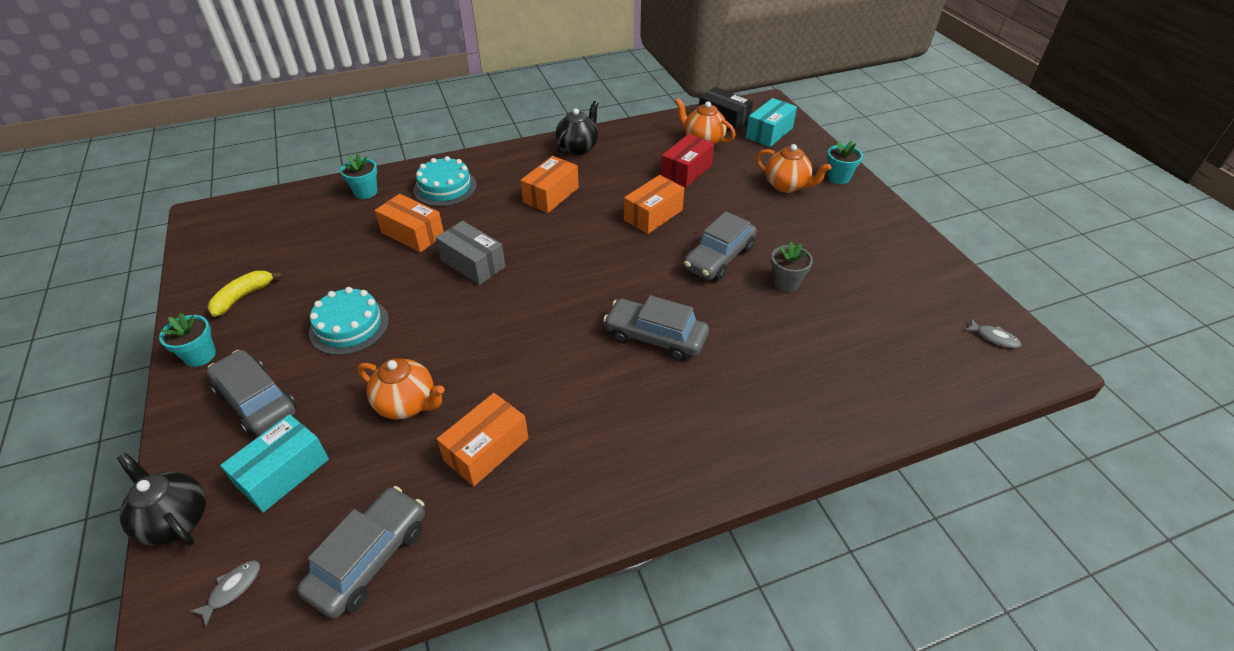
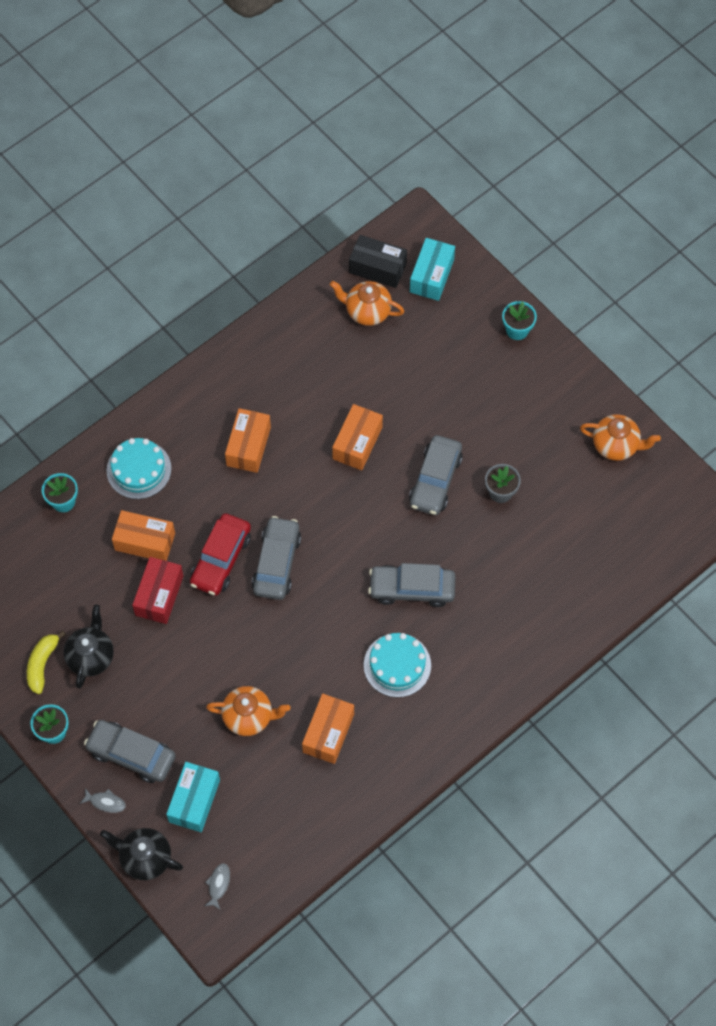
camera: 20 degrees left, 20 degrees up
grey car [297,486,425,619] -> grey car moved to [252,516,301,600]
turquoise cake [309,287,389,355] -> turquoise cake moved to [364,633,431,698]
grey box [436,221,505,285] -> red car [190,513,251,596]
black teapot [555,101,598,155] -> black teapot moved to [64,605,114,688]
red box [661,134,714,188] -> red box moved to [132,557,183,624]
orange teapot [756,144,831,193] -> orange teapot moved to [580,414,661,461]
grey fish [965,319,1021,348] -> grey fish moved to [80,788,126,813]

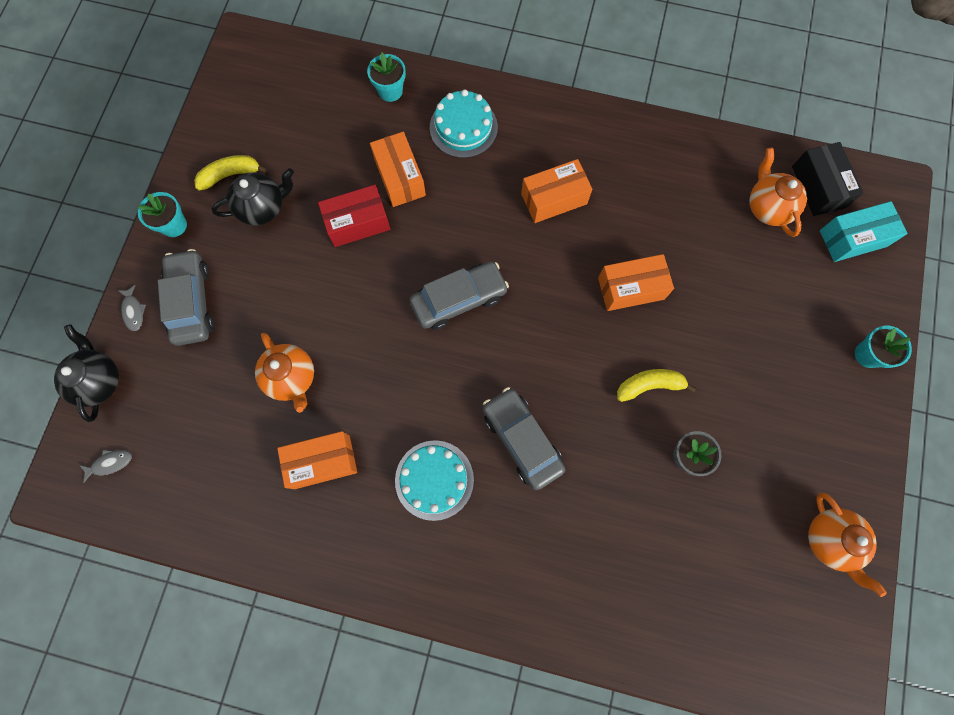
camera: 55 degrees right, 10 degrees up
turquoise box [166,762,220,832] -> none
red car [190,513,251,596] -> none
grey car [409,435,463,515] -> yellow banana [617,369,696,402]

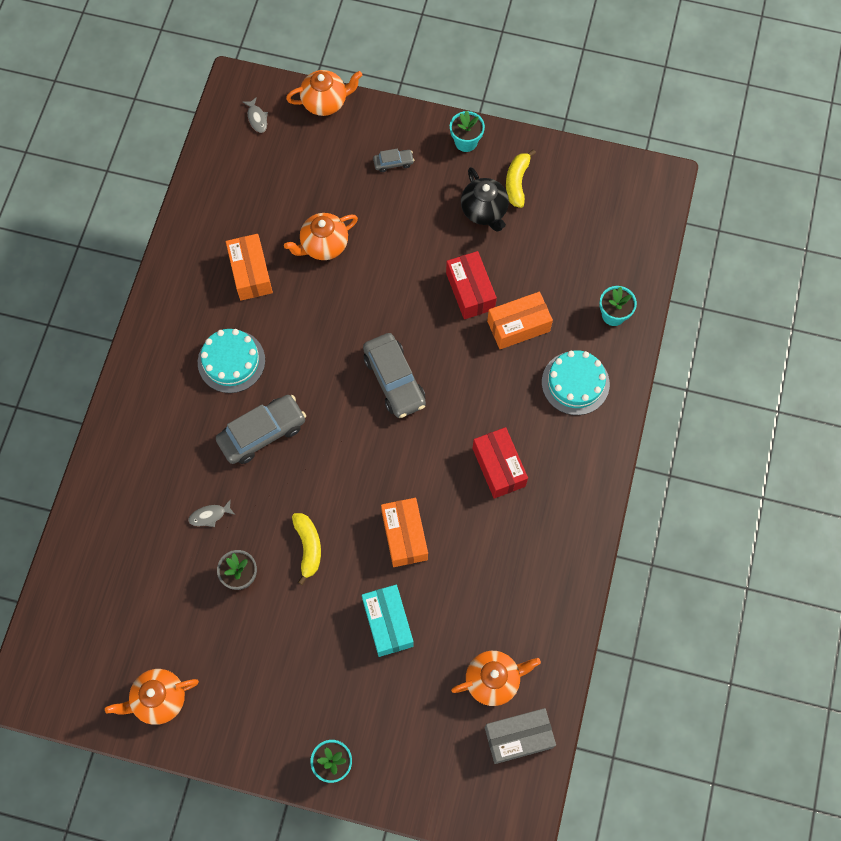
camera: 90 degrees right, 5 degrees down
black teapot [54,324,119,422] -> orange teapot [286,70,362,116]
grey fish [118,285,146,331] -> grey fish moved to [189,499,235,527]
grey car [158,249,214,346] -> grey car [373,149,414,172], size x0.48
yellow banana [194,155,268,191] -> yellow banana turned 150 degrees counterclockwise [506,149,536,208]
orange box [521,159,593,223] -> red box [472,427,528,499]
black box [792,142,863,216] -> grey box [485,708,556,764]
turquoise box [820,201,908,262] -> turquoise box moved to [362,585,414,657]

